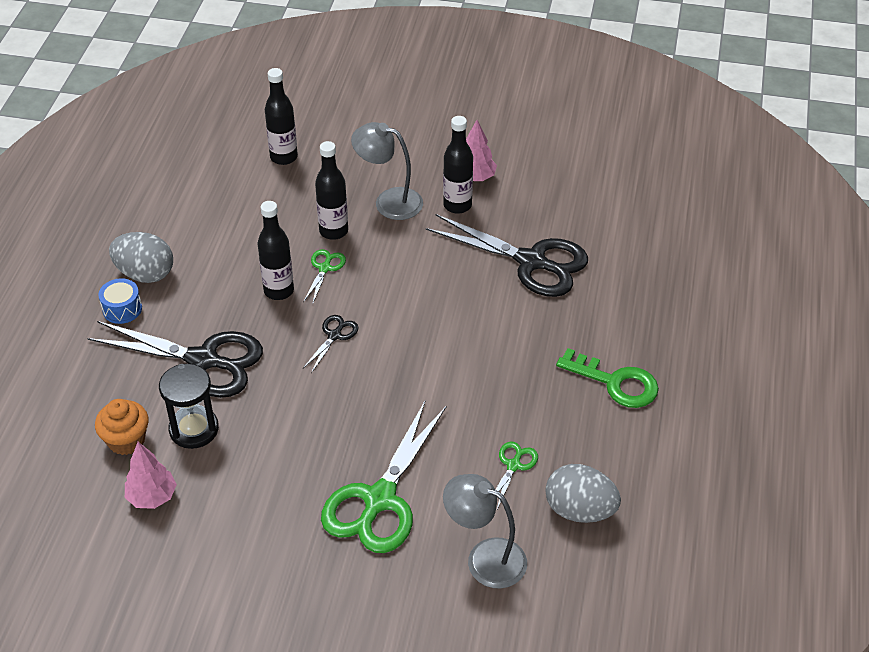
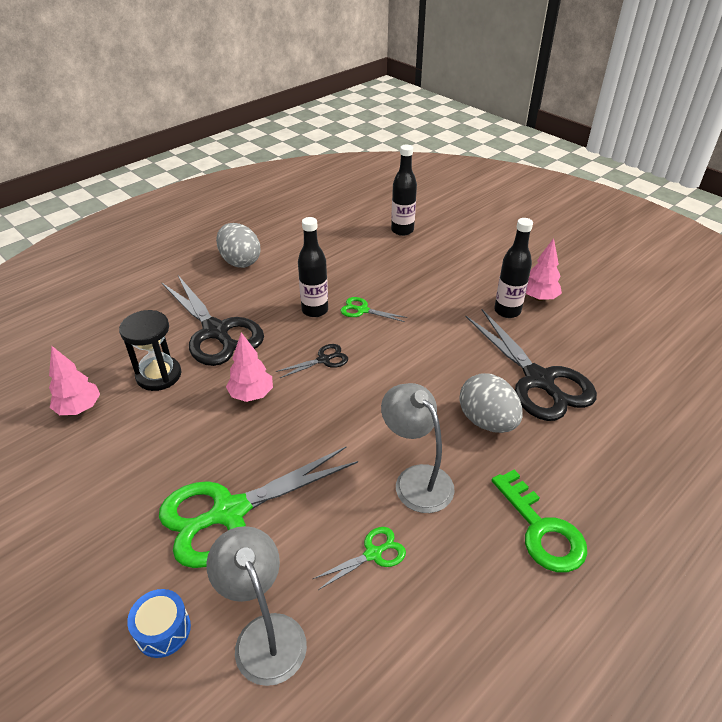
camera: 35 degrees right, 5 degrees down
orange cupcake [95,399,149,455] -> none
blue drum [98,278,142,324] -> blue drum moved to [127,589,191,658]
green scissors [303,249,346,305] -> green scissors turned 120 degrees counterclockwise [341,297,407,322]
black bottle [315,141,348,240] -> none
grey lamp [351,122,423,220] -> grey lamp moved to [381,383,455,513]
grey egg [545,464,621,523] -> grey egg moved to [459,373,523,433]
none -> pink tree [226,332,273,402]

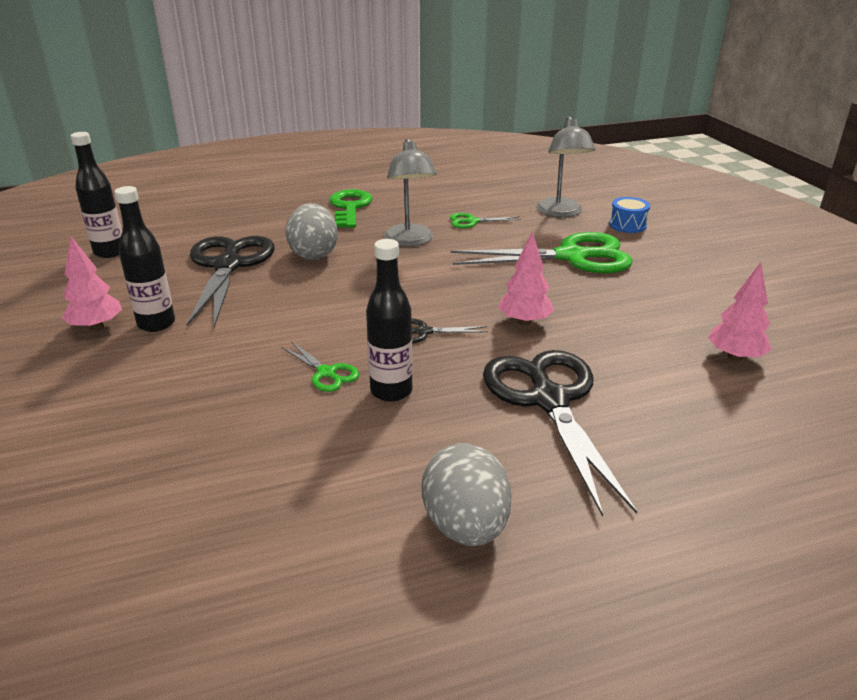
camera: 155 degrees left, 10 degrees down
black hourglass [119,310,181,391] -> none
black bottle [391,145,417,236] -> black bottle moved to [71,132,122,258]

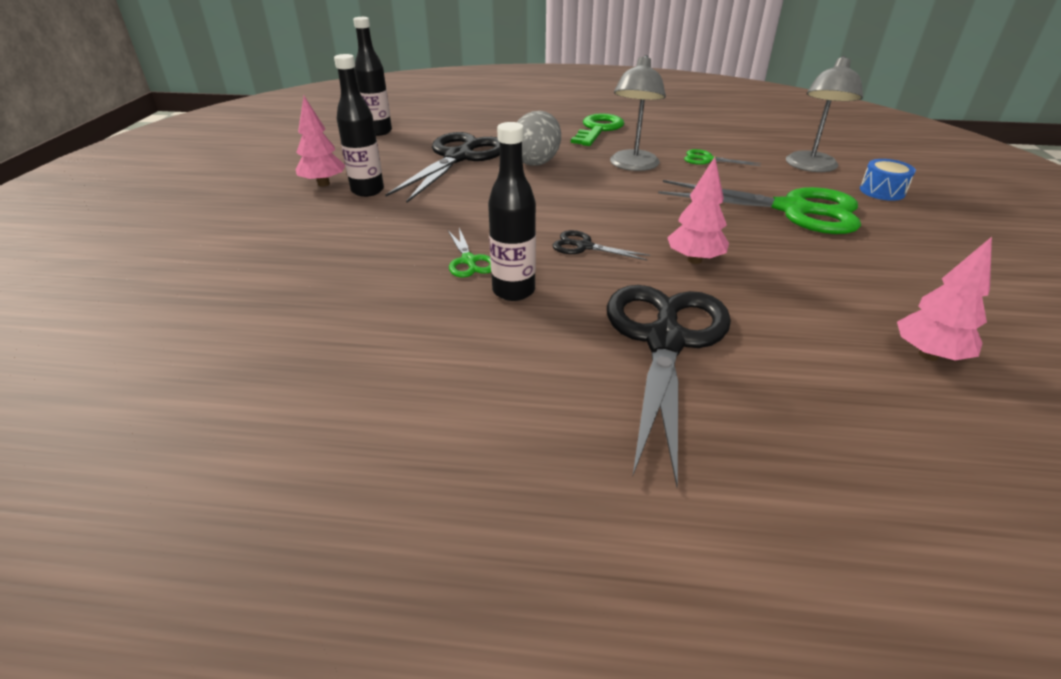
camera: 25 degrees right, 5 degrees up
grey egg [422,443,512,546] -> none

